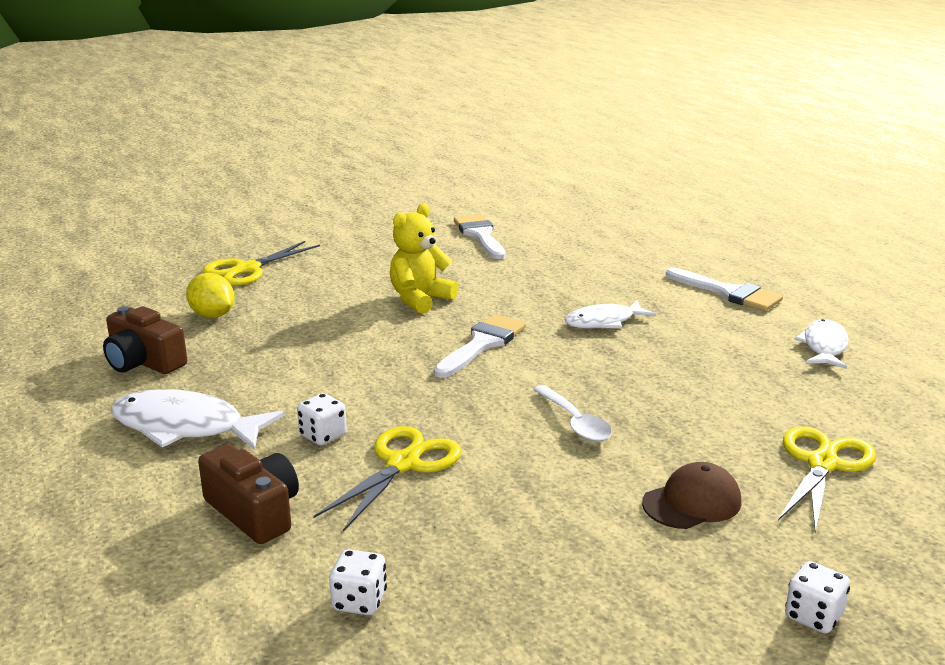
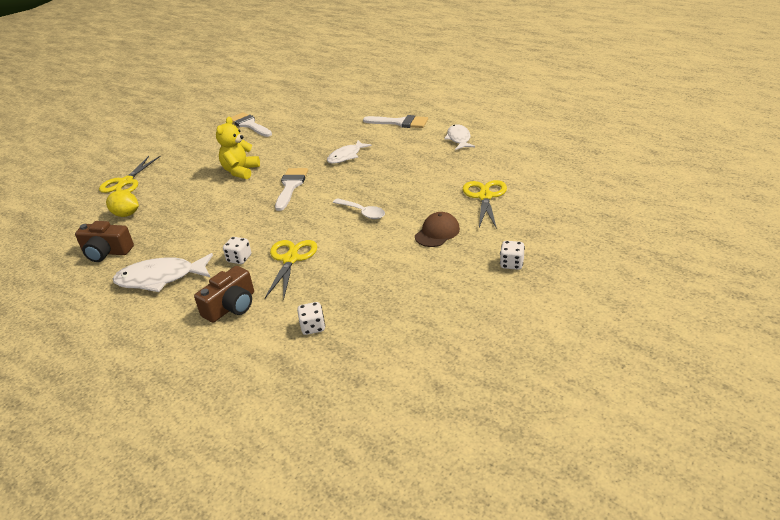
camera: 20 degrees left, 10 degrees up
brown camera [198,444,299,544] -> brown camera turned 105 degrees clockwise [194,266,254,323]

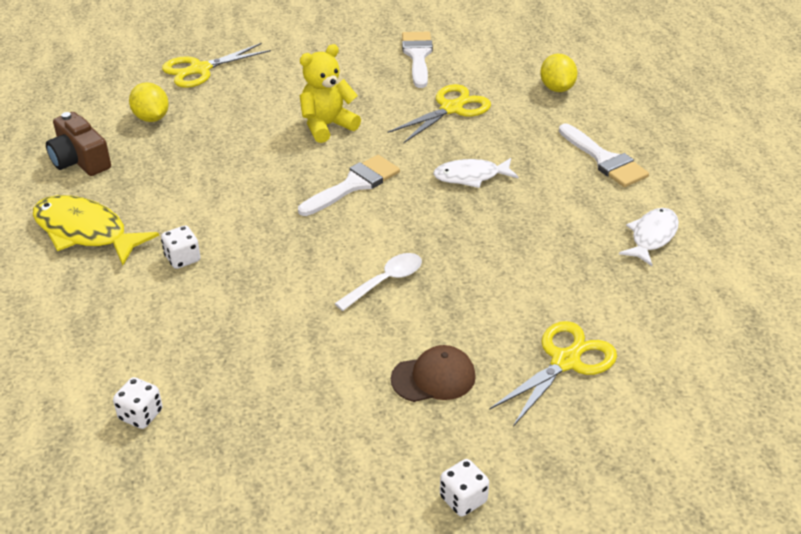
camera: 35 degrees right, 5 degrees up
white fish [113,253,213,292] -> yellow fish [33,195,159,266]
brown camera [194,266,254,323] -> none
yellow scissors [265,240,317,300] -> yellow scissors moved to [388,84,491,144]
white spoon [333,198,385,219] -> white spoon turned 120 degrees counterclockwise [334,253,422,311]
none -> yellow lemon [540,54,578,92]

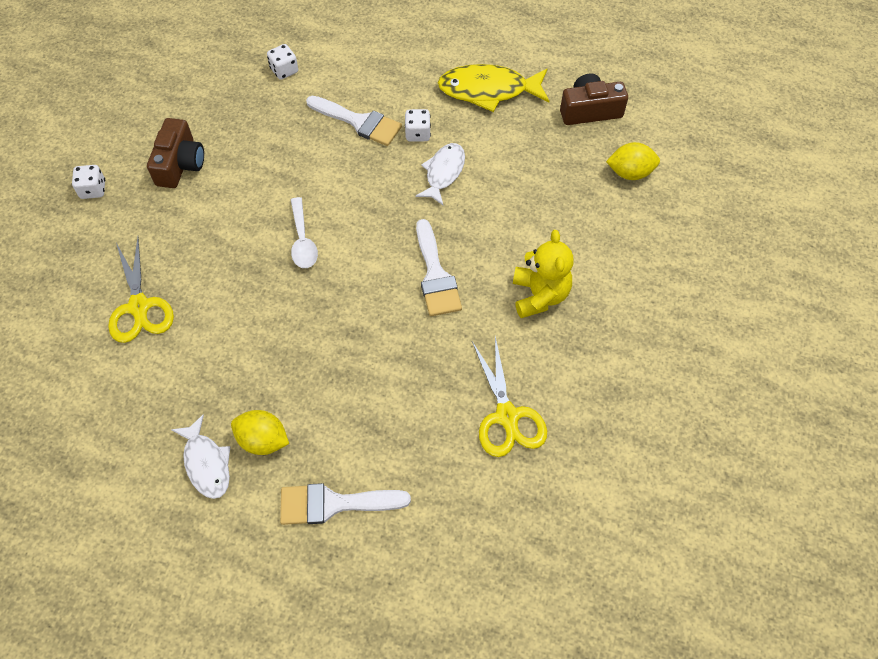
camera: 120 degrees right, 20 degrees up
yellow fish [33,195,159,266] -> yellow fish turned 150 degrees counterclockwise [438,64,549,112]
yellow scissors [162,43,271,88] -> none
brown cap [391,345,476,402] -> none
white brush [402,32,433,88] -> white brush moved to [306,96,402,146]
white fish [433,158,518,188] -> white fish moved to [415,143,465,205]
yellow lemon [540,54,578,92] -> yellow lemon moved to [231,410,289,455]
none -> brown camera [147,118,204,188]

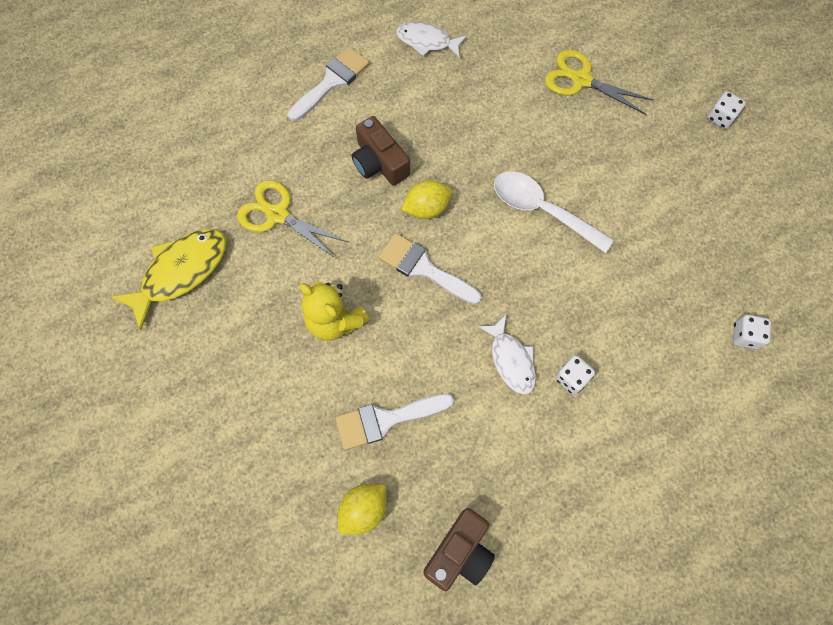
camera: 135 degrees right, 10 degrees up
brown camera [147,118,204,188] -> brown camera moved to [352,116,410,186]
yellow lemon [231,410,289,455] -> yellow lemon moved to [401,180,452,219]
white spoon [291,197,318,268] -> white spoon [494,171,614,253], size x1.52
white brush [306,96,402,146] -> white brush moved to [335,393,454,450]
yellow fish [438,64,549,112] -> yellow fish moved to [111,229,226,331]

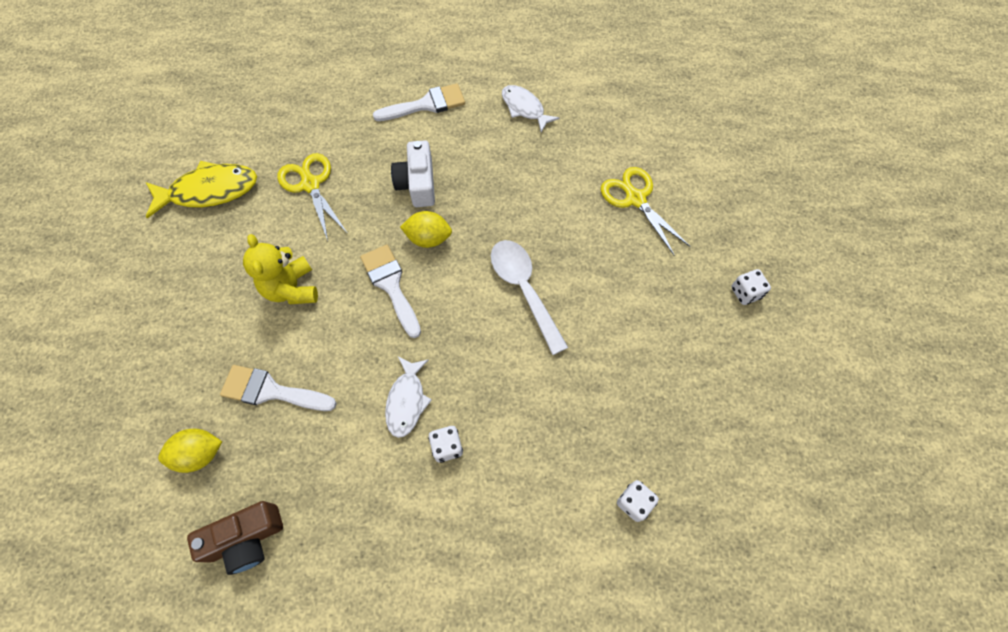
camera: 30 degrees right, 5 degrees down
brown camera [352,116,410,186] -> white camera [391,140,435,207]

